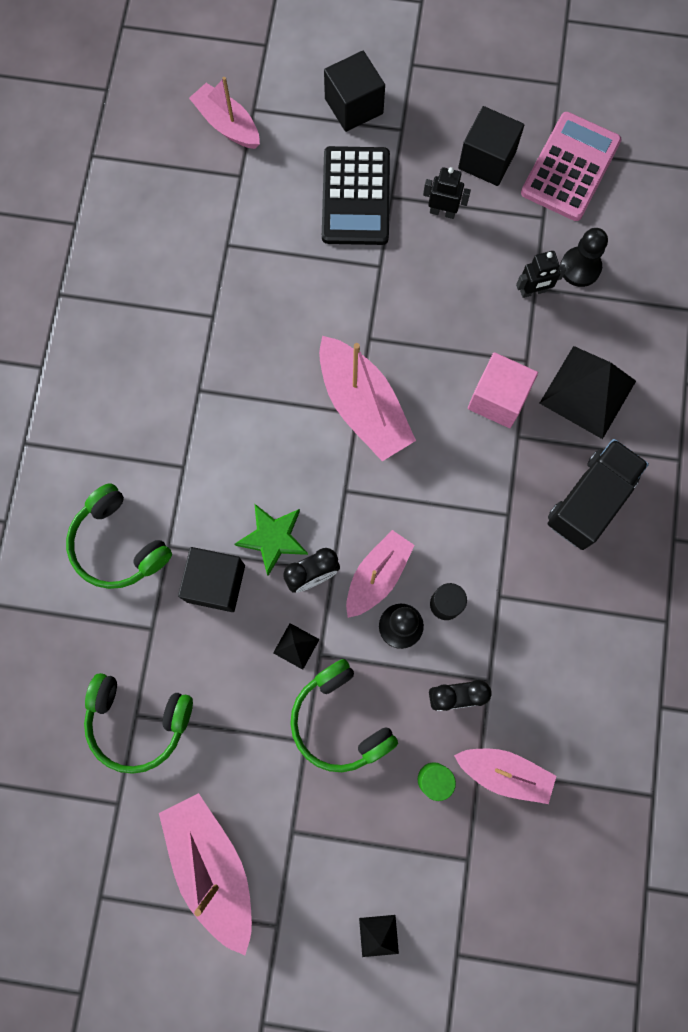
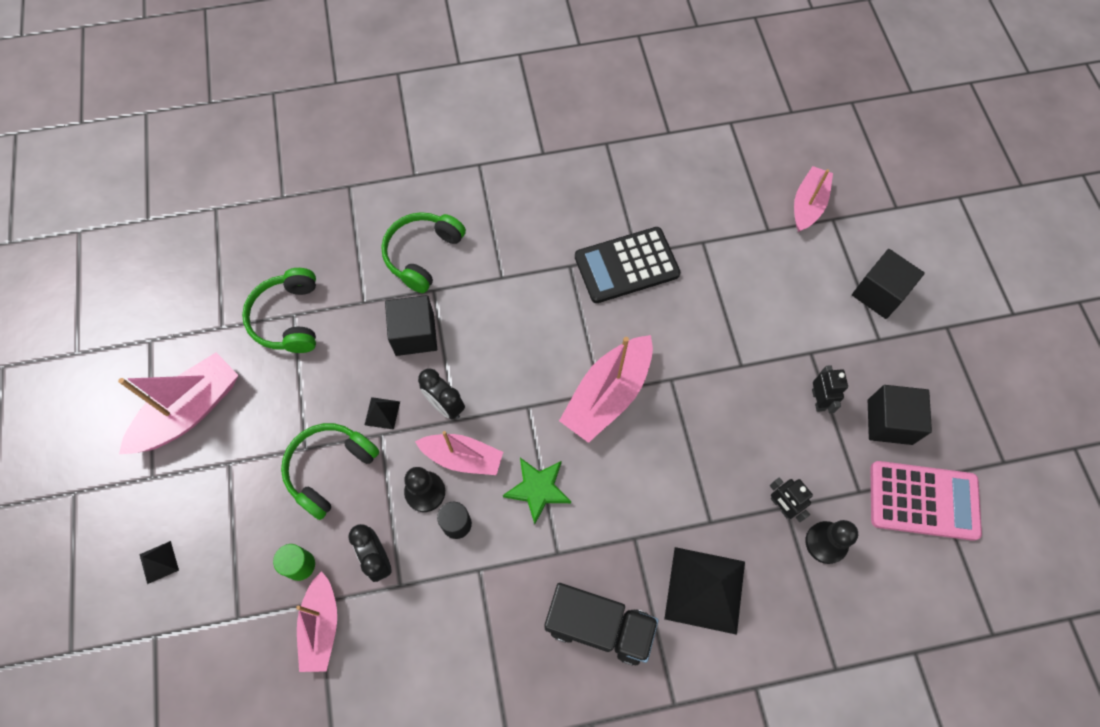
camera: 70 degrees right, 10 degrees down
green star [235,503,308,576] -> green star moved to [503,458,571,524]
black calculator [322,146,390,245] -> black calculator moved to [575,227,680,303]
pink cube [468,352,538,428] -> none

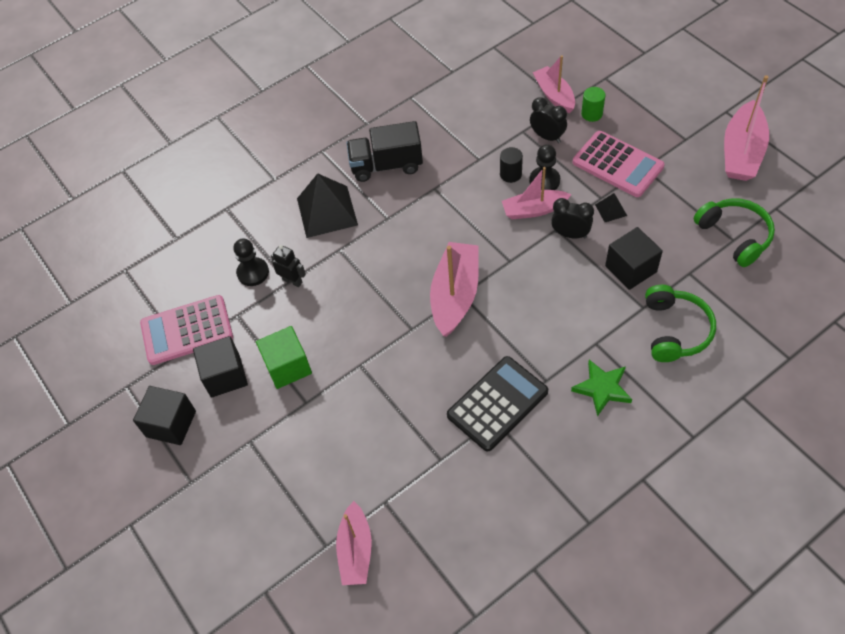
camera: 160 degrees right, 10 degrees down
black pyramid [139,541,179,584] -> none
green headphones [281,423,380,520] -> pink calculator [573,131,665,197]
green star [503,458,571,524] -> green star moved to [571,360,632,417]
black robot [812,365,848,413] -> green cube [256,326,312,389]
black cube [852,249,925,319] -> black cube moved to [133,386,196,445]

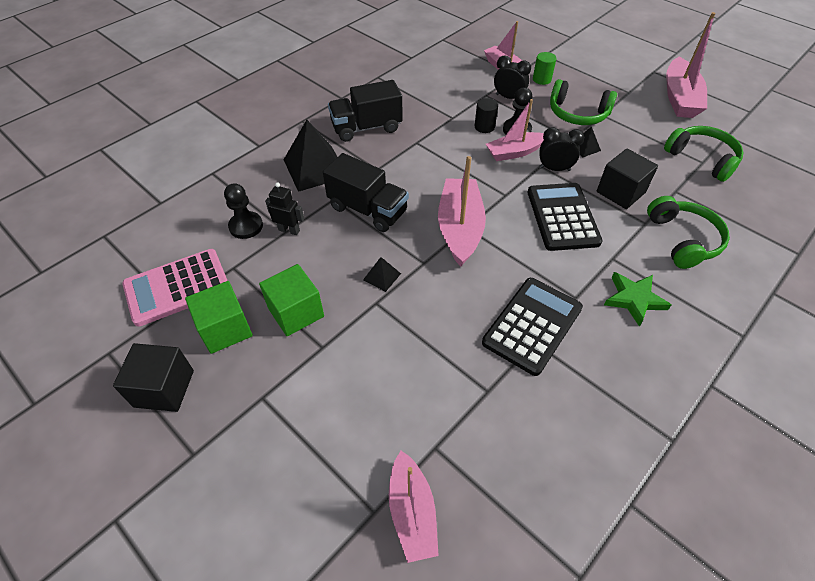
camera: 15 degrees left, 5 degrees down
black cube [193,336,248,398] -> green cube [185,281,253,354]
pink calculator [573,131,665,197] -> green headphones [550,79,617,125]
none -> black truck [323,153,409,232]
none -> black pyramid [363,257,401,292]
none -> black calculator [528,183,603,251]

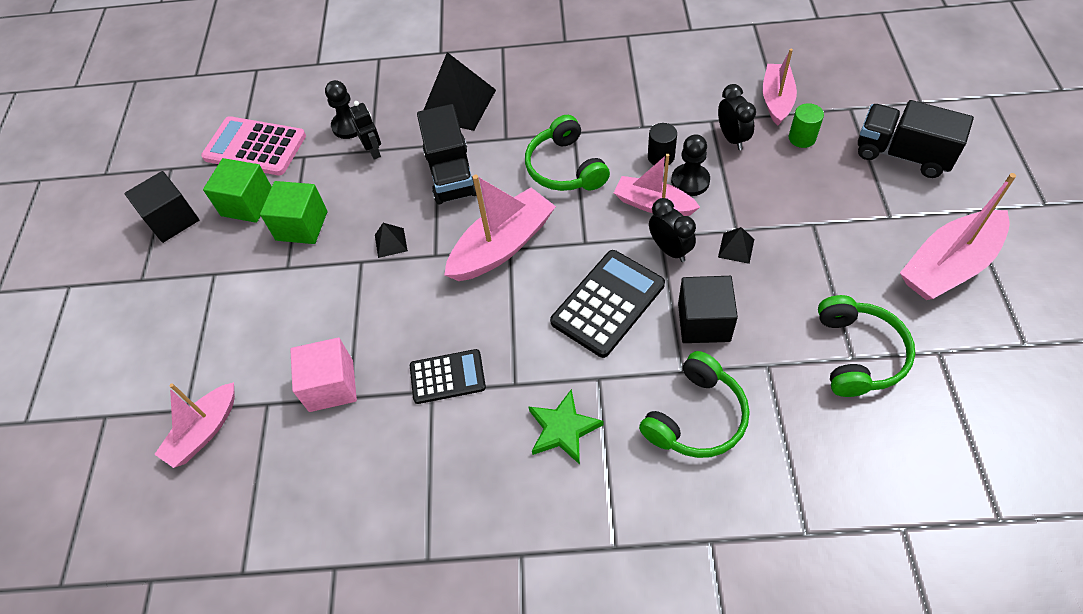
camera: 50 degrees right, 5 degrees up
black truck [328,80,403,142] -> black truck moved to [858,100,974,178]
black calculator [482,278,583,376] -> black calculator [410,349,486,404], size x0.64
green headphones [550,79,617,125] -> green headphones moved to [525,115,610,191]
none -> pink cube [290,338,357,412]

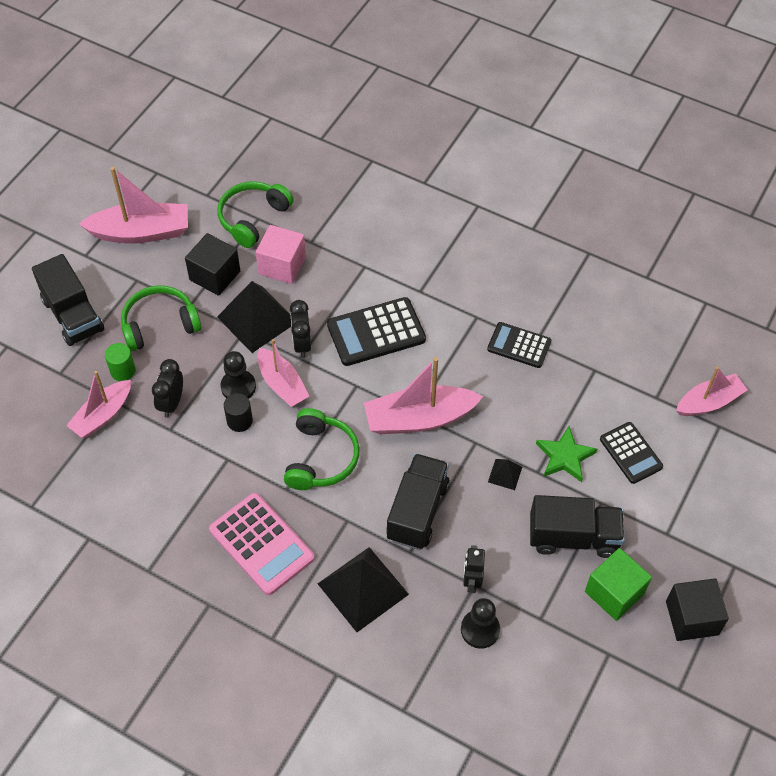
camera: 155 degrees left, 0 degrees up
pink calculator [201,116,306,175] -> pink calculator moved to [209,493,315,595]
green cube [260,181,327,244] -> black truck [530,495,625,558]
pink cube [290,338,357,412] -> pink cube moved to [256,225,306,284]
green star [528,389,603,464] -> green star moved to [536,426,597,482]
green headphones [639,351,749,458] -> green headphones moved to [121,285,202,352]
black cube [678,276,738,343] -> black cube moved to [185,233,240,296]
black pyramid [718,227,754,264] -> black pyramid [217,281,291,353], size x2.21
none -> black calculator [600,422,663,484]

